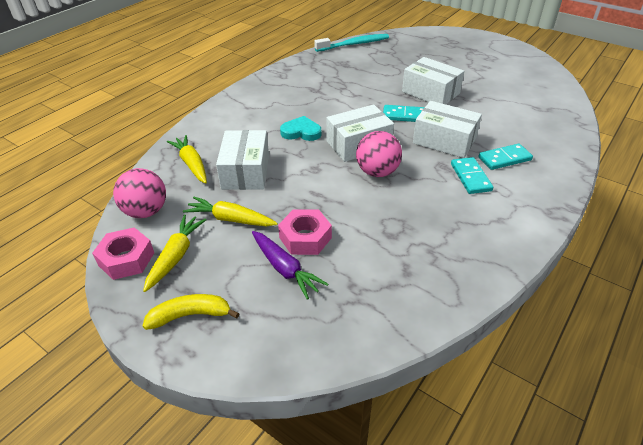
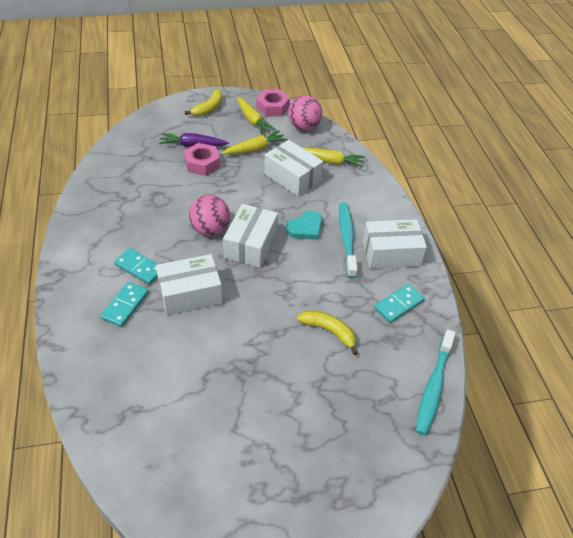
camera: 130 degrees right, 5 degrees up
turquoise domino [383,105,425,122] -> turquoise domino moved to [374,284,424,323]
white box [402,57,464,104] -> white box moved to [363,219,427,269]
none -> yellow banana [297,311,358,355]
none -> turquoise toothbrush [339,203,358,278]

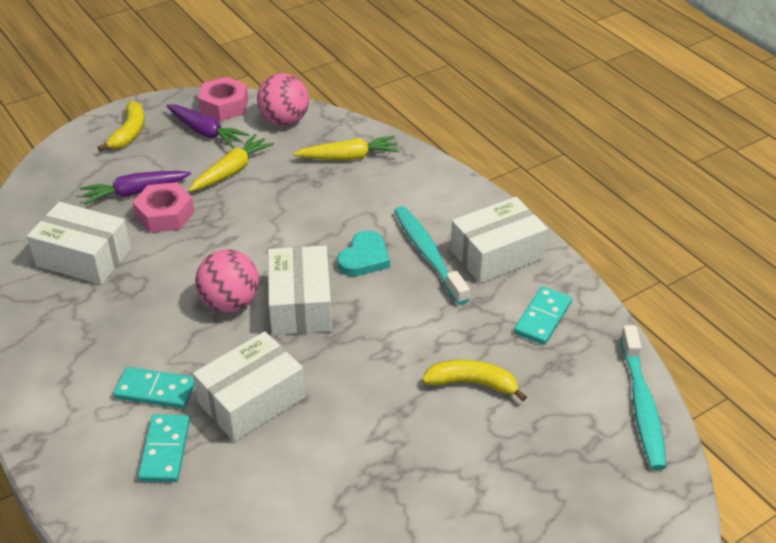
camera: 20 degrees left, 5 degrees down
yellow carrot [237,97,276,135] -> purple carrot [166,104,249,148]
white box [264,140,323,196] -> white box moved to [27,202,131,285]

